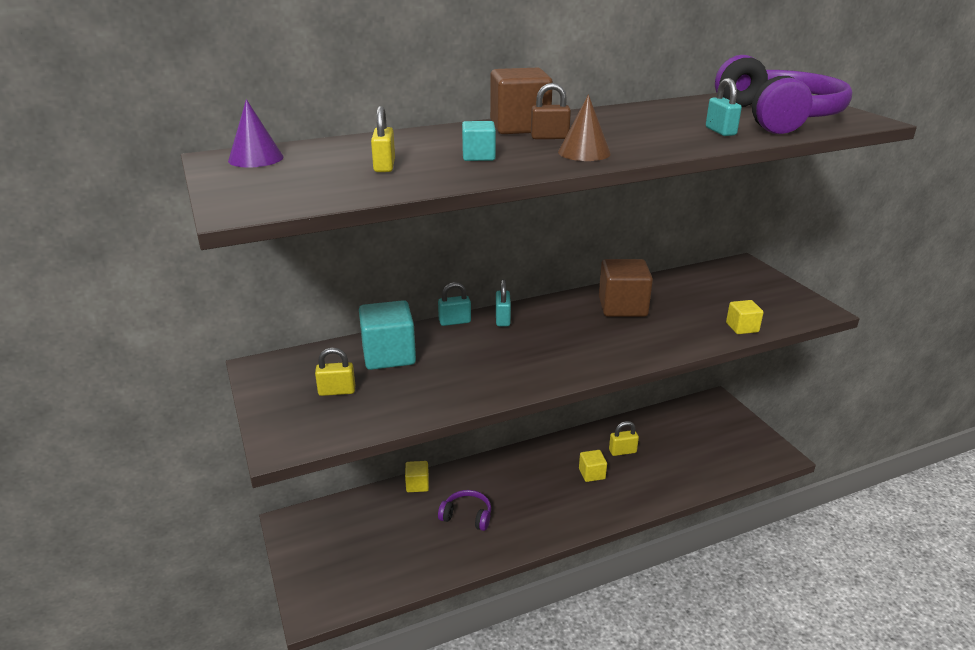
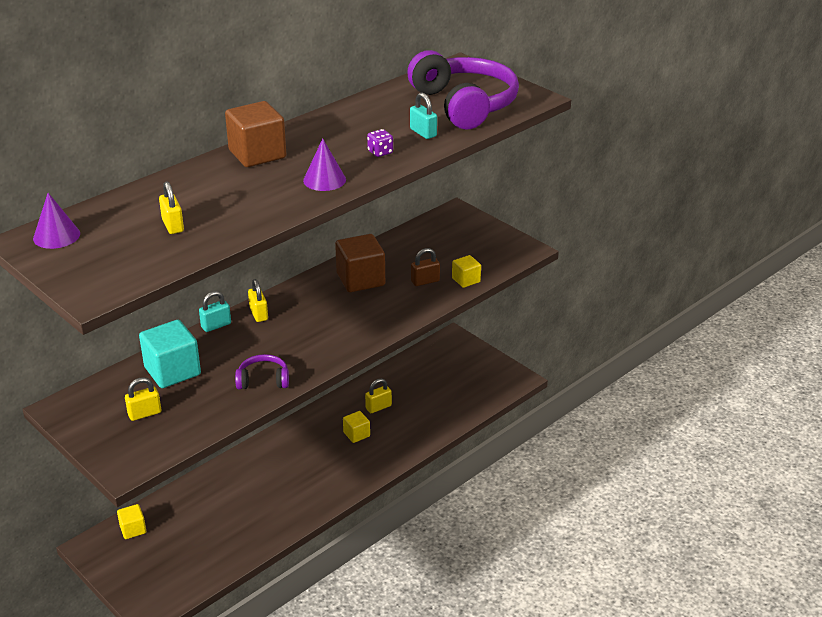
camera: 20 degrees left, 5 degrees up
yellow cube [405,461,429,492] -> yellow cube moved to [117,504,146,539]
purple headphones [438,490,491,531] -> purple headphones moved to [235,354,289,389]
turquoise cube [462,121,496,161] -> none
turquoise padlock [496,279,511,326] -> yellow padlock [248,279,268,322]
brown padlock [531,83,571,139] -> brown padlock moved to [411,248,440,286]
brown cone [558,94,611,161] -> purple cone [303,138,346,191]
none -> purple dice [367,129,393,157]

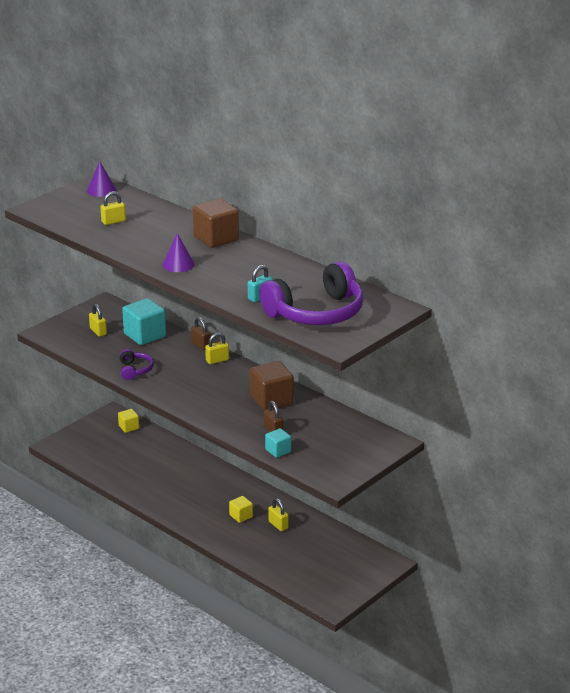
camera: 85 degrees right, 5 degrees down
turquoise padlock [199,291,231,332] -> brown padlock [191,317,211,350]
purple dice [367,129,393,157] -> none
yellow cube [452,255,481,288] -> turquoise cube [265,428,291,458]

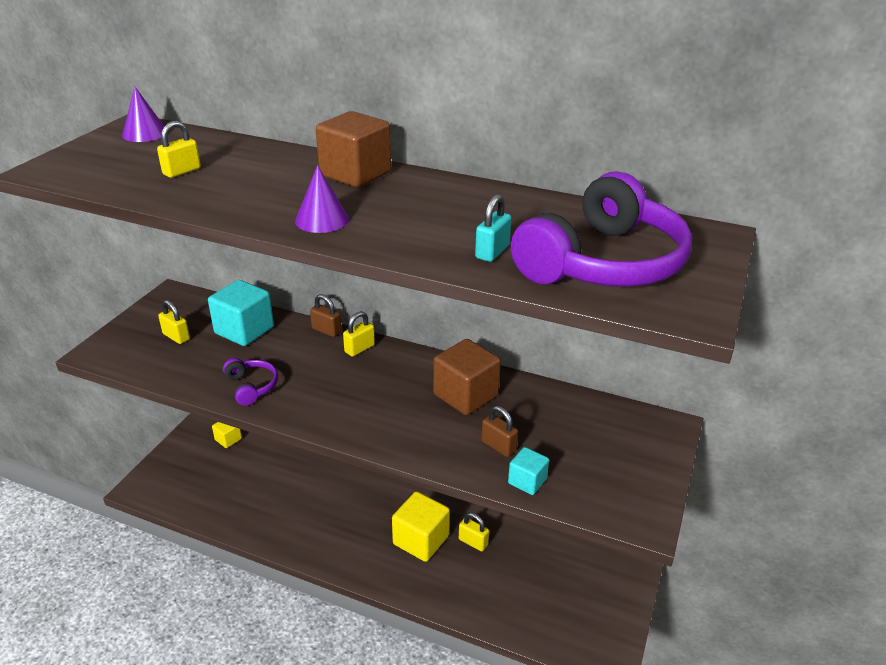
camera: 20 degrees left, 5 degrees up
yellow cube [229,496,253,523] -> yellow cube [392,491,450,562], size x1.85

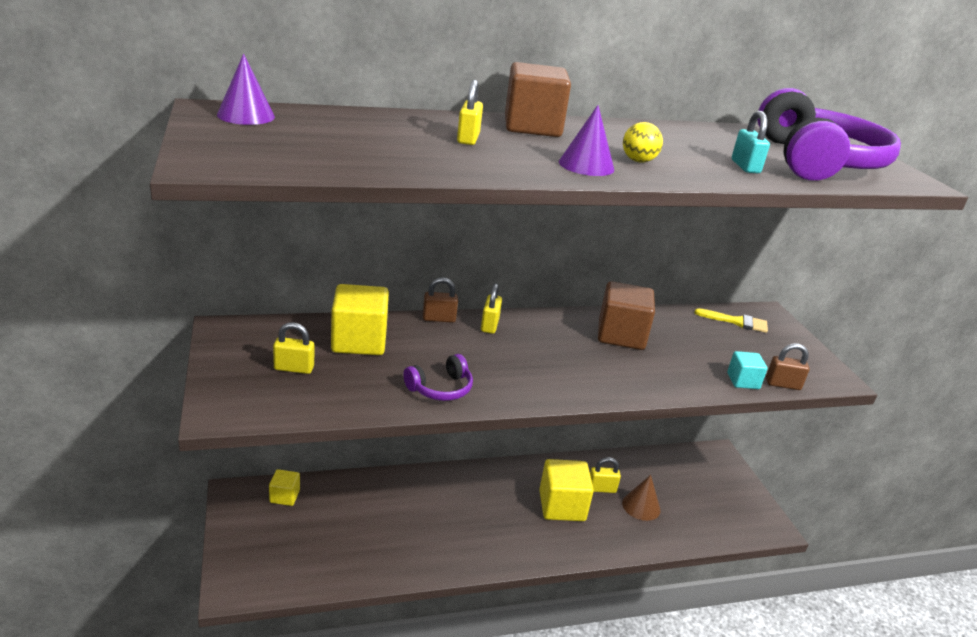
camera: 40 degrees left, 5 degrees down
yellow padlock [157,121,201,178] -> yellow padlock moved to [457,80,483,145]
turquoise cube [208,280,274,346] -> yellow cube [331,284,389,355]
purple headphones [223,358,278,406] -> purple headphones turned 120 degrees clockwise [403,354,473,401]
brown padlock [481,406,518,457] -> brown padlock moved to [766,343,810,390]
none -> brown cone [622,475,660,521]
none -> yellow ball [623,122,663,162]
none -> yellow brush [694,308,768,333]

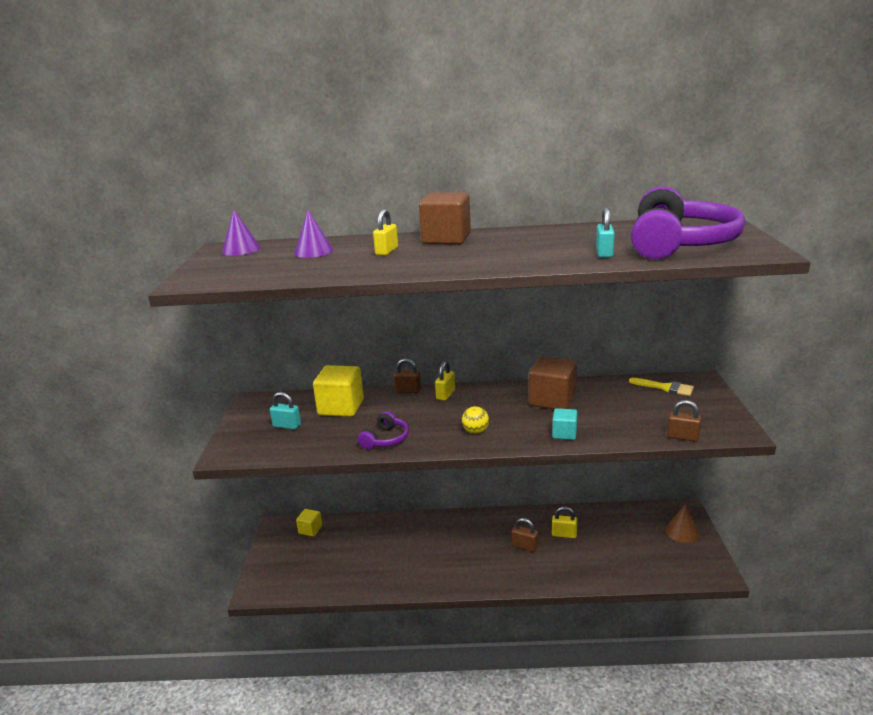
camera: 20 degrees right, 5 degrees down
yellow padlock [273,322,314,374] -> turquoise padlock [270,392,301,430]
purple headphones [403,354,473,401] -> purple headphones turned 45 degrees counterclockwise [358,411,409,450]
yellow cube [539,459,594,521] -> brown padlock [512,518,538,552]
purple cone [559,105,614,176] -> purple cone moved to [294,210,333,258]
brown cone [622,475,660,521] -> brown cone moved to [665,504,700,543]
yellow ball [623,122,663,162] -> yellow ball moved to [462,406,489,434]
turquoise cube [727,351,768,389] -> turquoise cube moved to [552,408,577,440]

